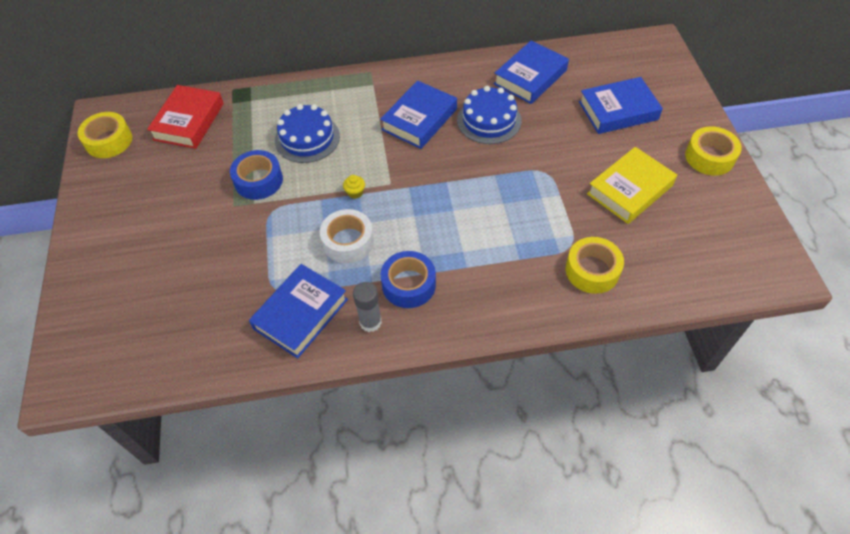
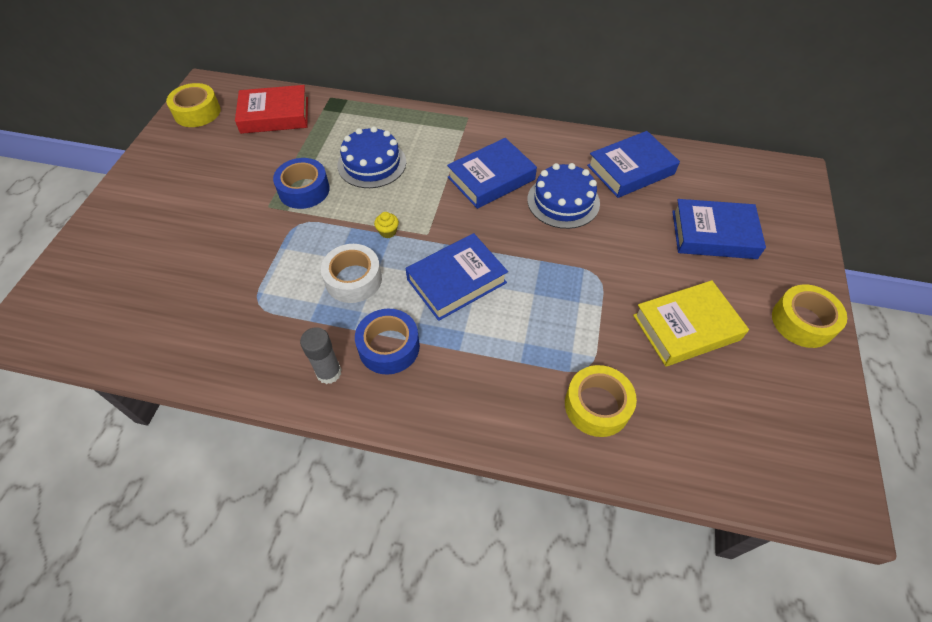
camera: 20 degrees right, 0 degrees up
red book [147,85,224,149] -> red book turned 45 degrees clockwise [235,85,308,134]
blue book [249,264,348,358] -> blue book moved to [405,233,508,321]

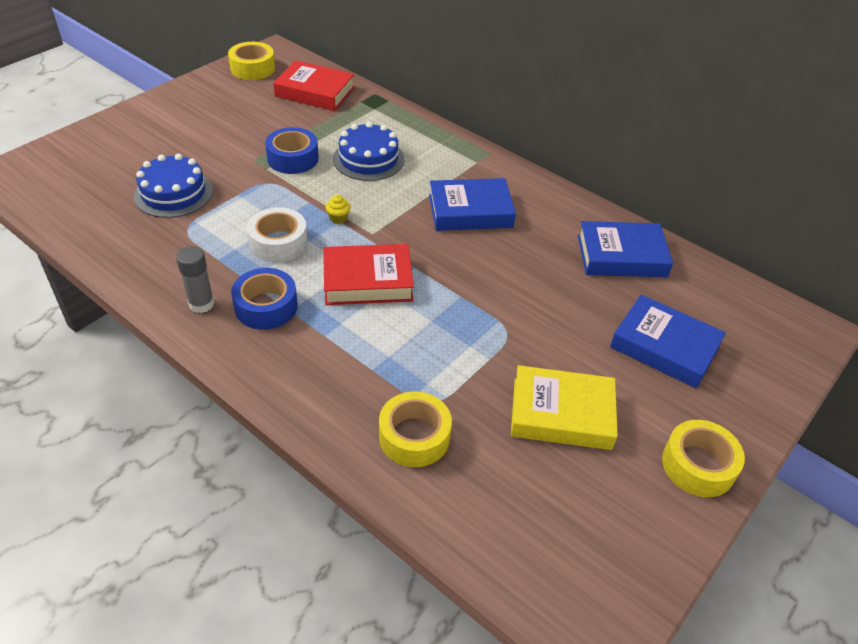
camera: 25 degrees right, 10 degrees down
blue book [405,233,508,321] -> red book [323,244,414,305]
blue cake [527,163,600,229] -> blue cake moved to [134,154,213,218]

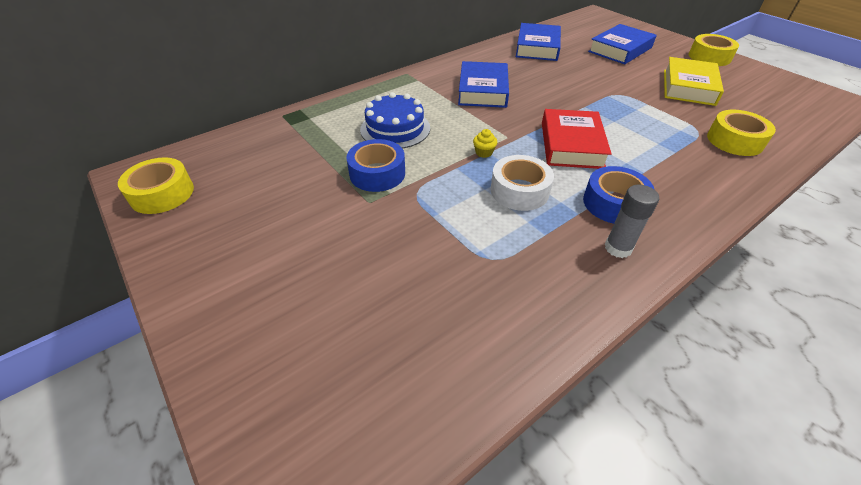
camera: 75 degrees left, 0 degrees up
blue cake [134,154,213,218] -> none
red book [273,60,355,111] -> none

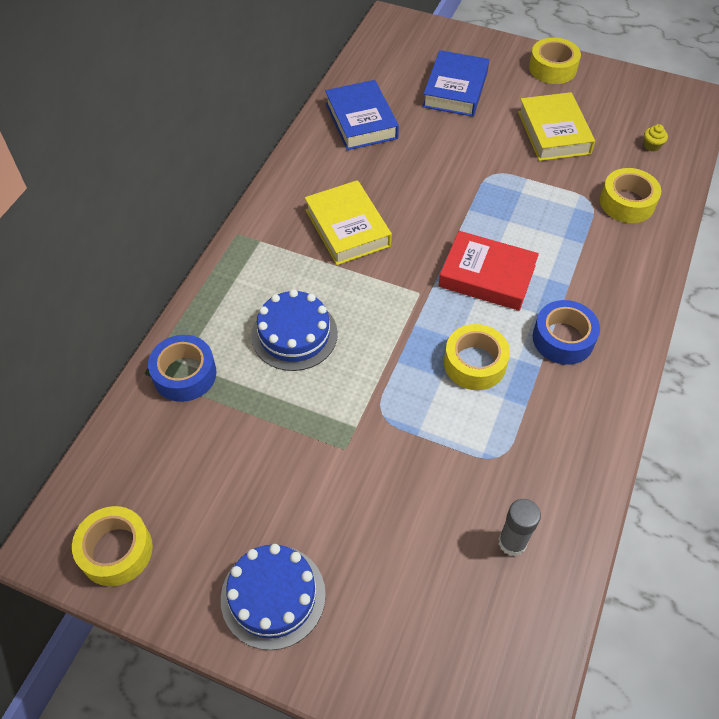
camera: 30 degrees left, 10 degrees up
blue tape [346,139,405,192] -> blue tape moved to [148,335,217,402]
blue book [458,61,509,108] -> yellow book [305,180,392,265]
yellow cupcake [473,129,497,158] -> yellow cupcake moved to [644,124,668,151]
white tape [491,155,554,211] -> yellow tape [444,324,510,390]
red book [542,109,612,169] -> red book turned 45 degrees counterclockwise [438,231,539,311]
grey glue stick [604,185,659,258] -> grey glue stick moved to [498,499,541,556]
none -> blue cake [221,544,326,650]

